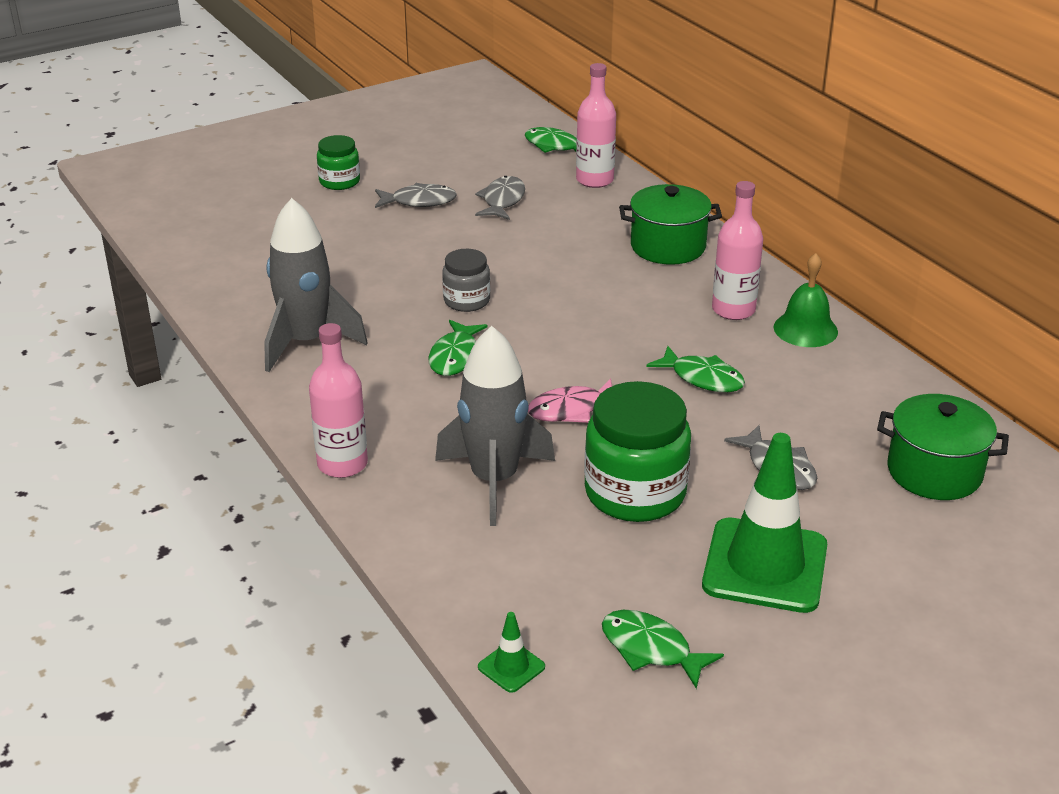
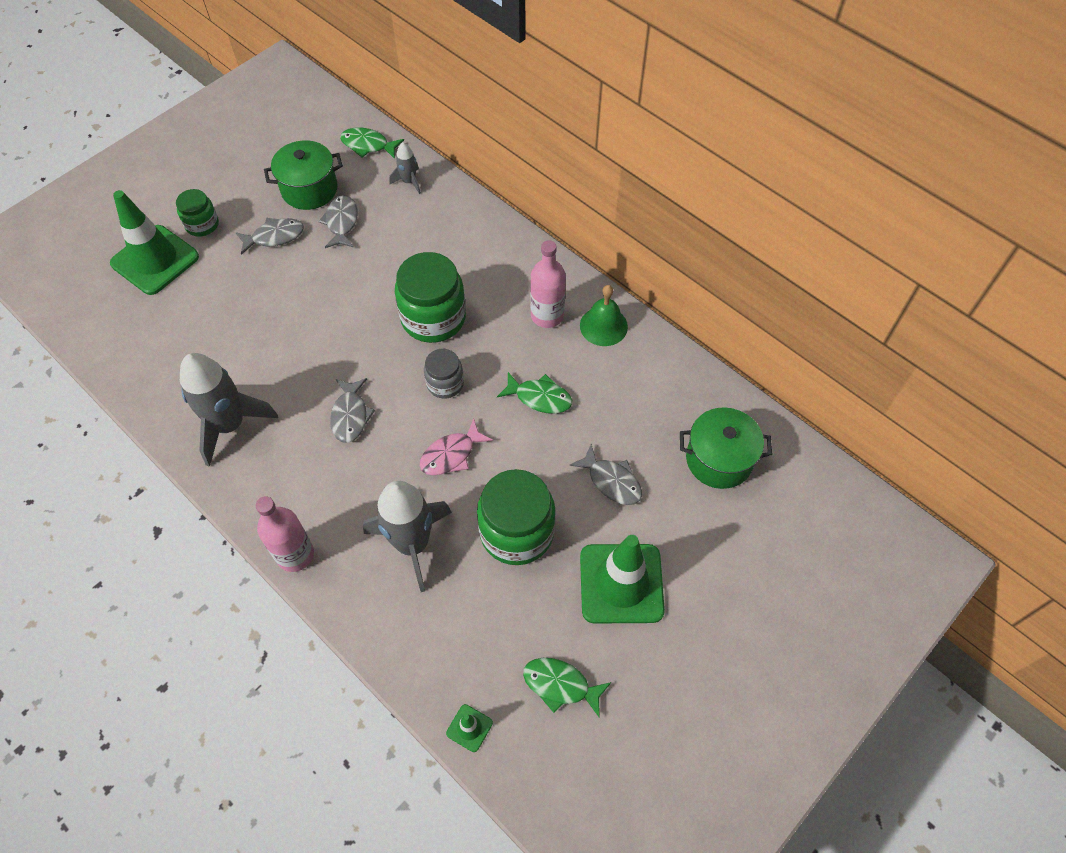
camera: 15 degrees left, 25 degrees up
green fish [429,320,488,376] -> grey fish [330,378,375,443]
grey jar [442,249,490,312] -> grey jar moved to [424,349,464,399]
pink bottle [576,63,616,188] -> grey rocket [389,142,421,194]
green pot [619,184,722,265] -> green pot moved to [264,140,343,210]
none -> green traffic cone [110,190,199,295]
none -> green jar [395,252,466,343]

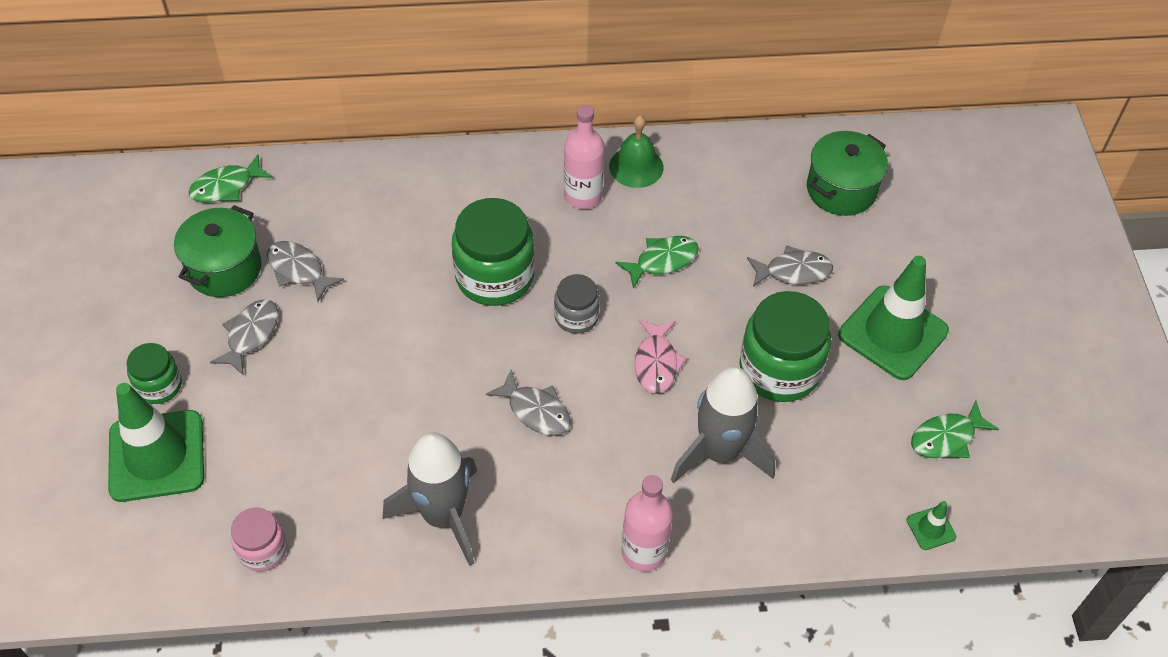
camera: 50 degrees left, 5 degrees down
grey rocket [389,142,421,194] -> none
none -> pink jar [231,507,287,571]

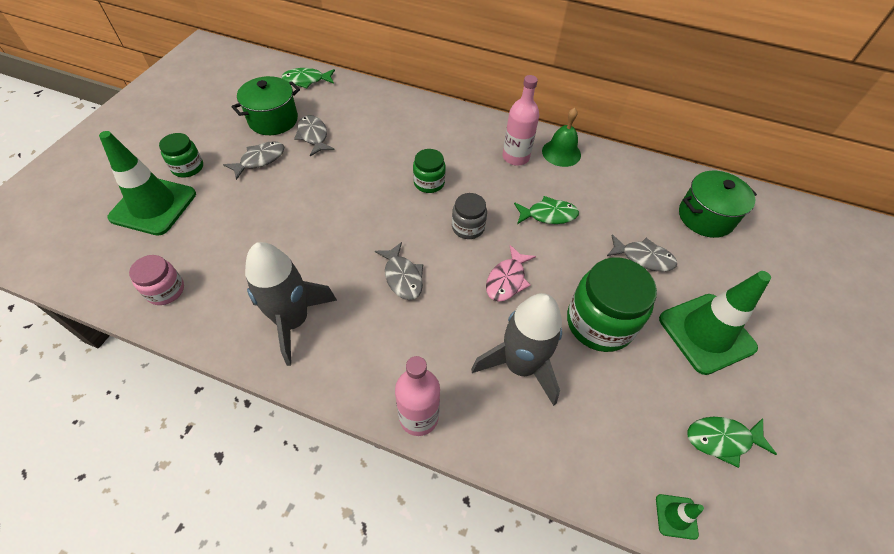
camera: 25 degrees right, 0 degrees up
green jar [452,198,535,306] -> green jar [413,149,446,193], size x0.55

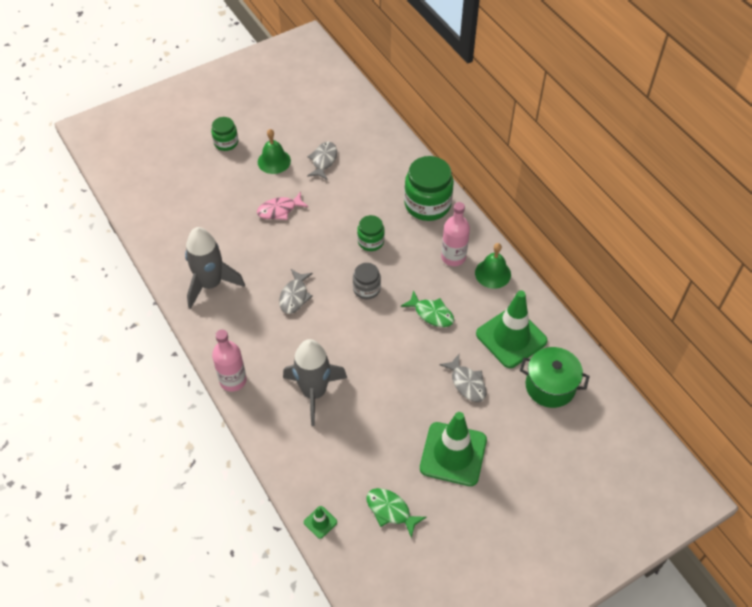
camera: 40 degrees right, 0 degrees up
green traffic cone [99,131,196,236] -> green traffic cone moved to [476,290,548,368]
pink jar [129,255,184,305] -> none
grey fish [223,141,284,180] -> green bell [258,129,291,174]
green pot [232,76,300,135] -> none
green fish [282,68,335,88] -> none
pink fish [486,245,536,302] -> pink fish moved to [257,192,309,220]
green jar [567,257,657,352] -> green jar moved to [404,156,454,221]

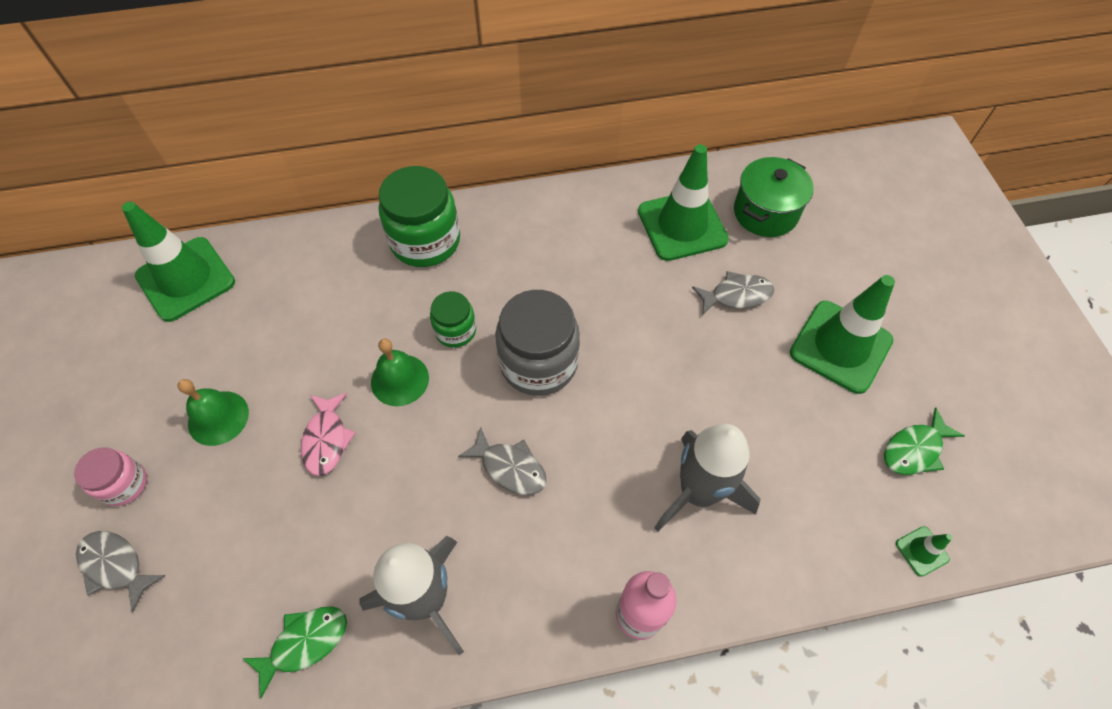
camera: 70 degrees left, 5 degrees up
green jar [211,117,238,151] -> pink jar [74,447,147,506]
grey fish [307,142,337,180] -> grey fish moved to [76,531,166,612]
grey jar [353,263,381,299] -> grey jar [495,290,580,396], size x1.82
green fish [401,290,454,327] -> green fish moved to [242,606,347,698]
pink bottle [441,202,470,266] -> none
green bell [475,243,511,289] -> green bell moved to [371,339,429,406]
none -> green traffic cone [122,202,235,322]

